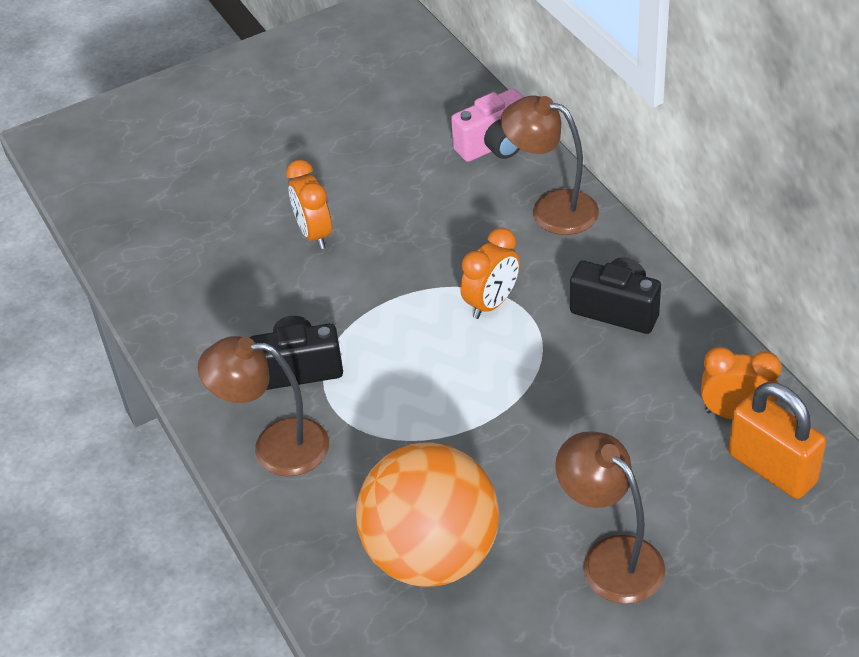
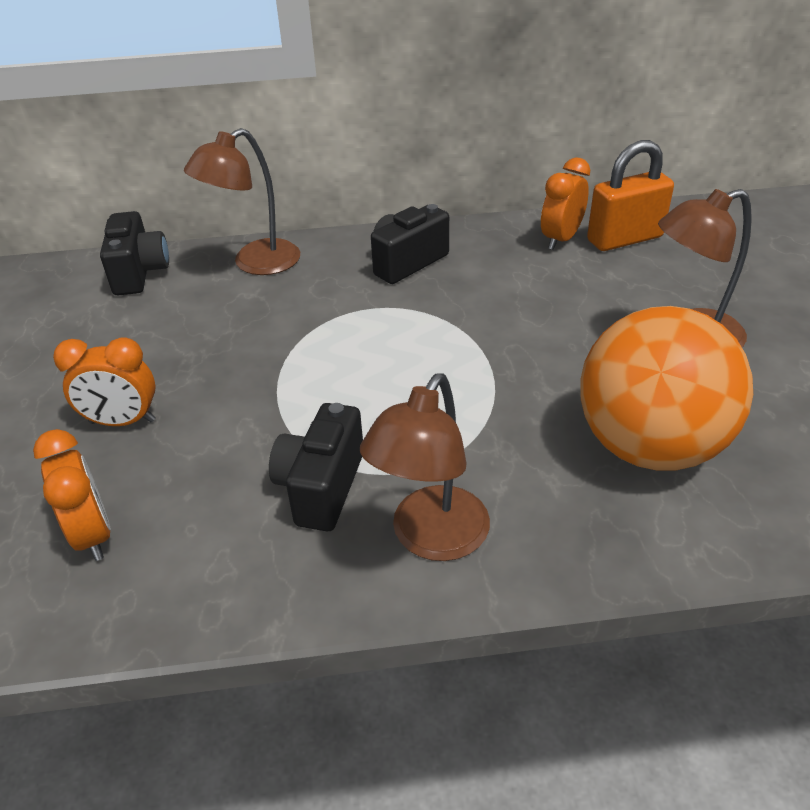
camera: 70 degrees left, 5 degrees down
pink camera [451,88,524,162] -> black camera [100,211,169,295]
orange clock [460,228,520,319] -> orange clock moved to [33,429,111,561]

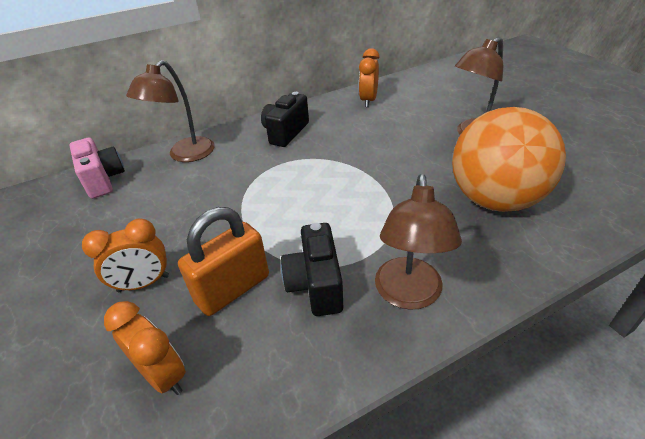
camera: 20 degrees left, 0 degrees up
black camera [100,211,169,295] -> pink camera [70,137,125,199]
orange padlock [587,140,674,251] -> orange padlock moved to [178,207,269,316]

